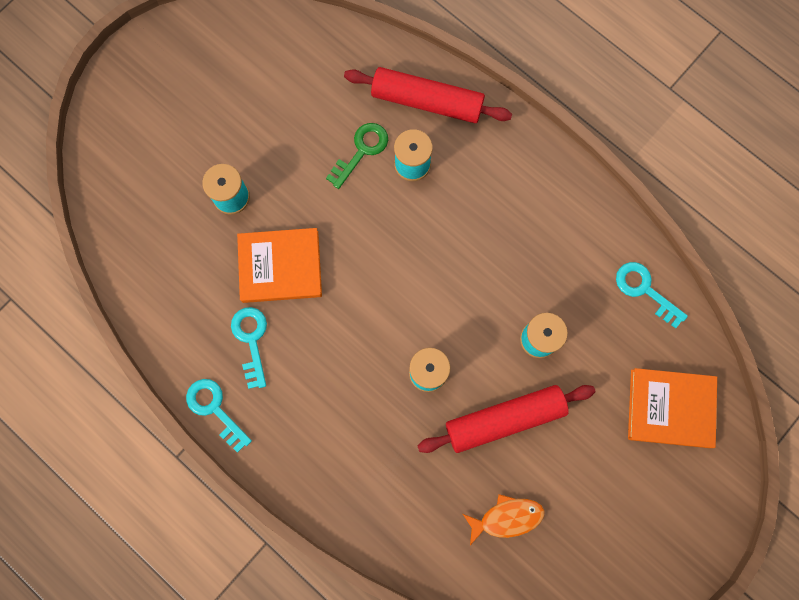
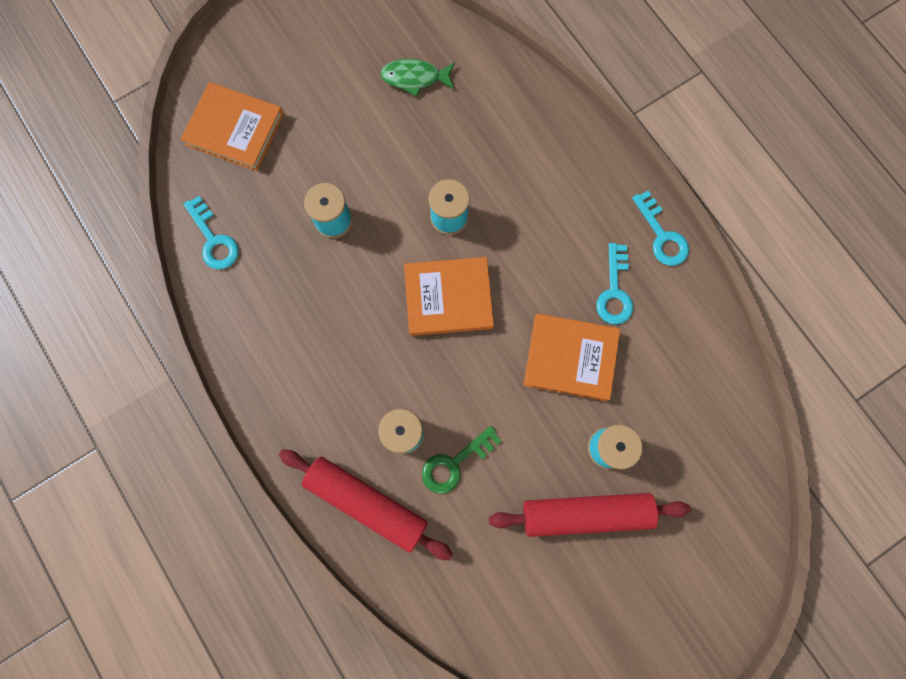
camera: 165 degrees left, 0 degrees up
red rolling pin [418,385,596,453] -> red rolling pin moved to [489,493,691,537]
orange fish [463,494,544,545] -> green fish [380,59,455,97]
none -> orange book [404,257,494,336]

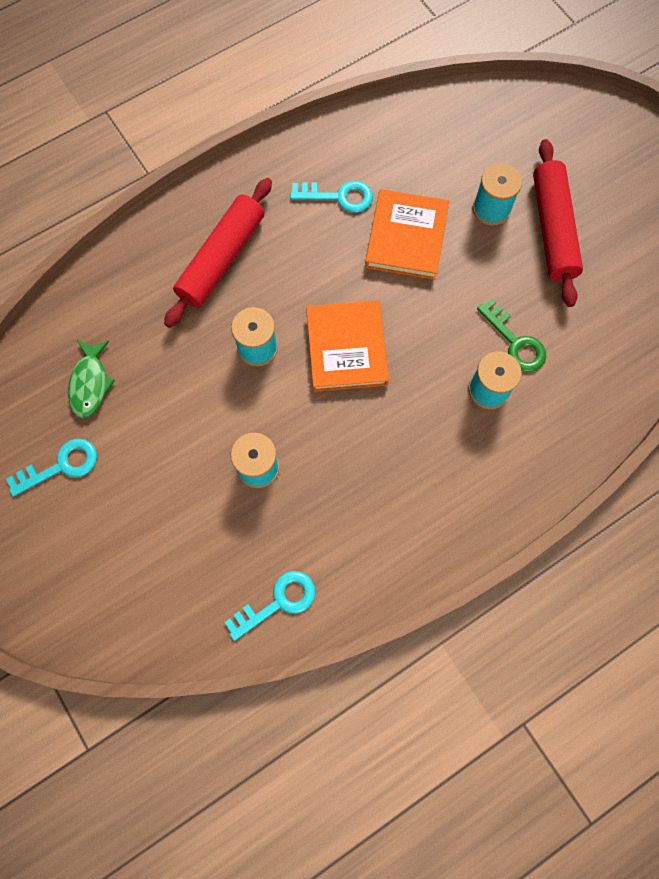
camera: 90 degrees left, 5 degrees down
orange book [180,82,284,171] -> none
red rolling pin [279,449,453,560] -> red rolling pin moved to [164,178,272,328]
turquoise key [632,191,689,266] -> turquoise key moved to [6,439,97,497]

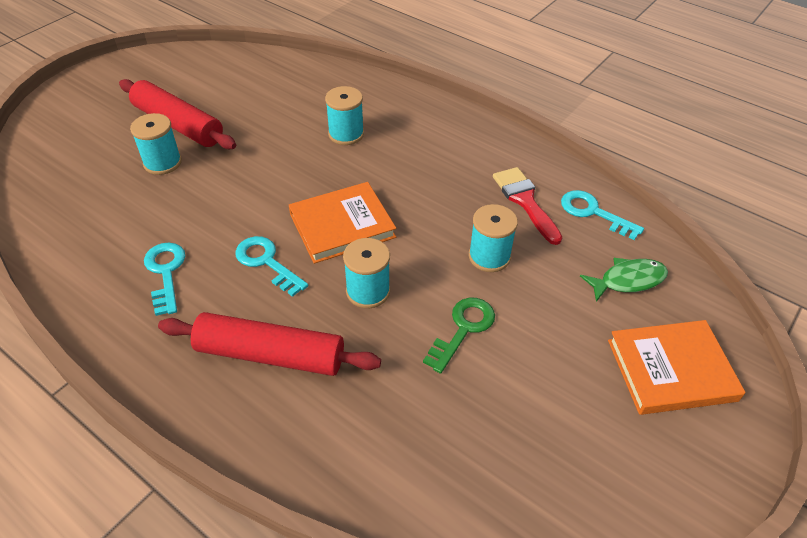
camera: 110 degrees left, 25 degrees down
turquoise key [6,439,97,497] -> turquoise key moved to [236,236,308,297]
green fish [68,340,115,419] -> green fish moved to [580,258,668,302]
orange book [365,189,449,280] -> orange book moved to [608,320,745,415]
green key [477,299,546,372] -> green key moved to [423,298,495,374]
red rolling pin [533,139,583,307] -> red rolling pin turned 60 degrees clockwise [119,79,236,149]
none -> red brush [493,167,563,245]

